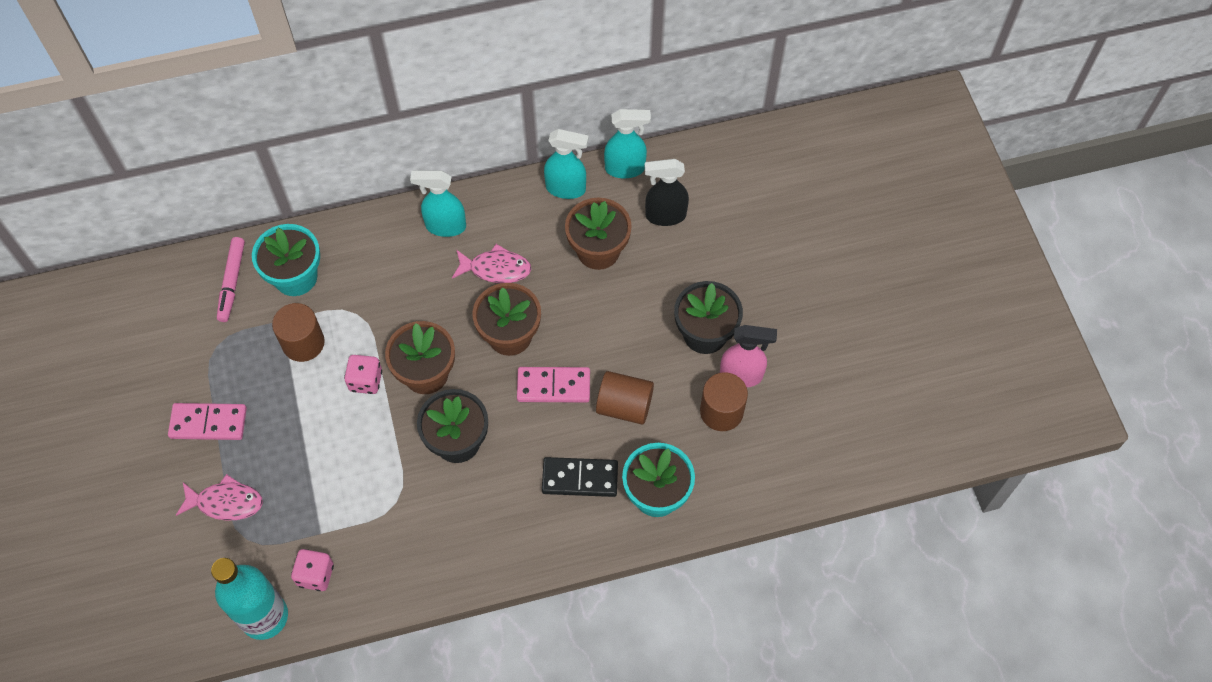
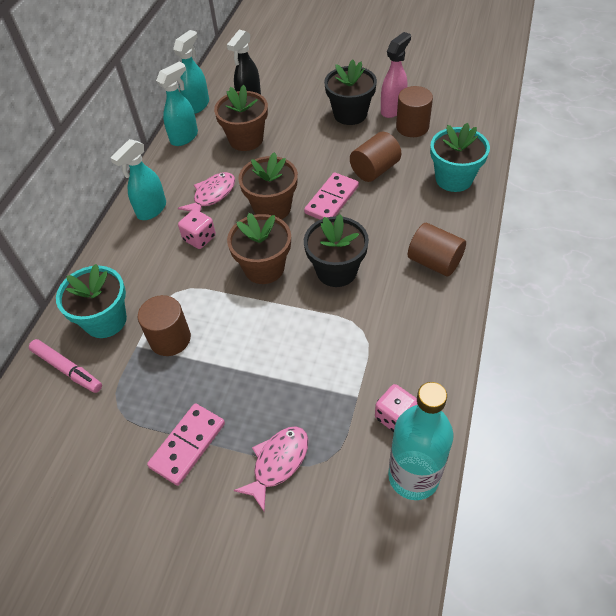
camera: 55 degrees left, 10 degrees down
pink dice [344,355,382,394] -> pink dice moved to [178,209,216,249]
black domino [542,457,618,497] -> none
none -> brown cylinder [408,223,466,277]

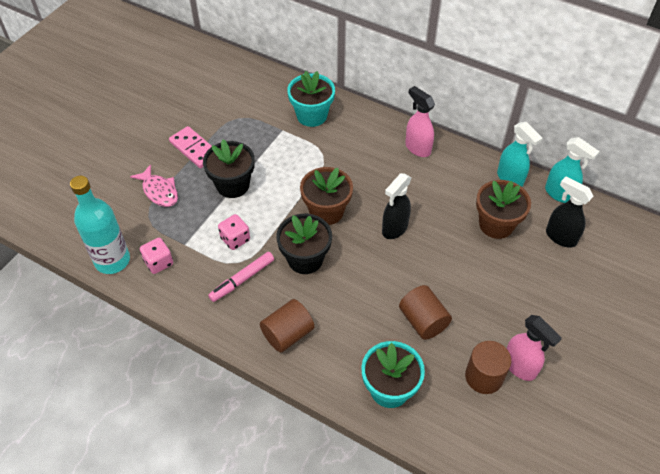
camera: 100 degrees right, 0 degrees up
pink marker [29,339,102,393] -> pink marker moved to [208,252,274,302]
turquoise spray bottle [110,139,166,220] -> pink spray bottle [405,86,435,157]
brown cylinder [138,295,191,356] -> none
pink fish [178,172,235,212] -> none
pink dice [178,209,216,249] -> pink dice moved to [218,214,250,250]
brown flower pot [238,152,298,220] -> black spray bottle [382,173,411,239]
pink domino [304,173,359,220] -> none
black flower pot [324,59,377,125] -> black flower pot moved to [203,140,255,198]

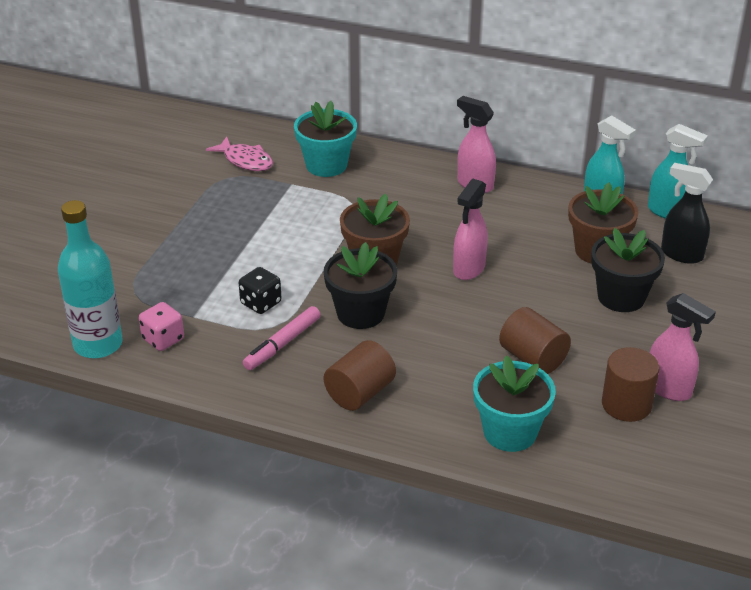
camera: 10 degrees left, 15 degrees down
pink fish [130,164,178,207] -> pink fish moved to [206,137,273,171]
pink domino [169,126,212,168] -> none
black flower pot [203,140,255,198] -> black flower pot moved to [591,228,665,312]
pink dice [218,214,250,250] -> black dice [239,267,281,314]
black spray bottle [382,173,411,239] -> pink spray bottle [453,179,488,280]

